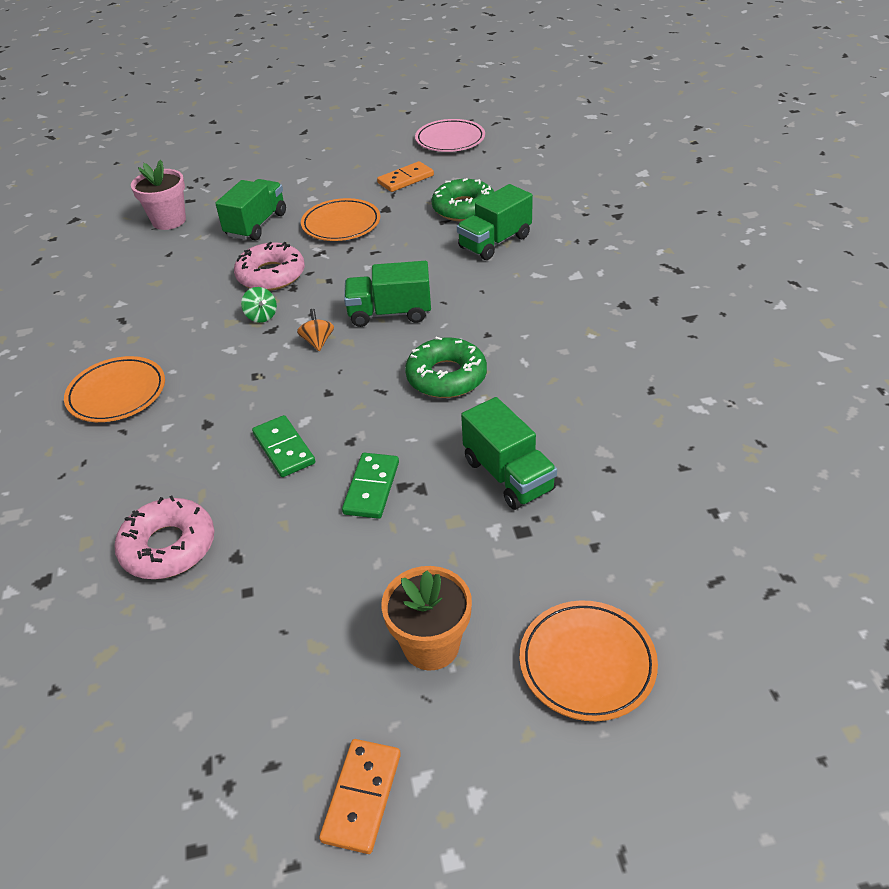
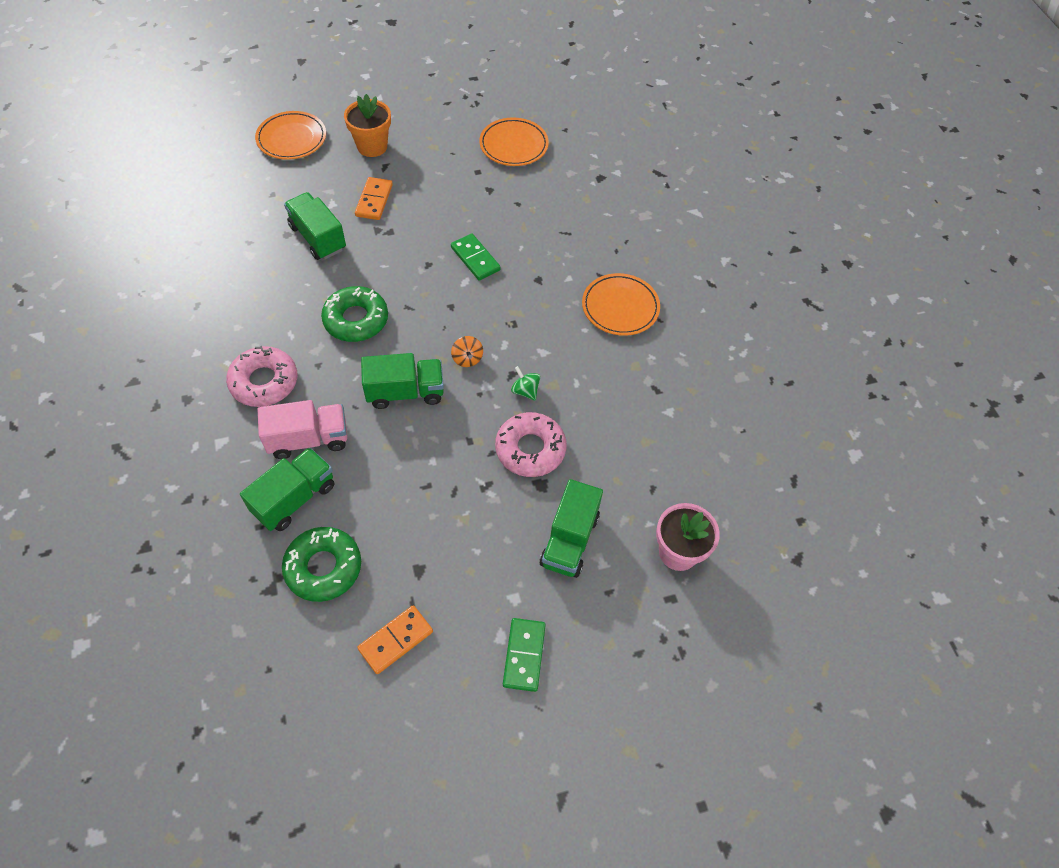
camera: 170 degrees right, 15 degrees up
pink donut [114,496,214,579] -> pink donut moved to [226,346,298,407]
orange plate [301,198,380,241] -> orange plate moved to [479,118,549,166]
orange domino [319,739,401,854] -> orange domino moved to [355,177,393,220]
green domino [342,453,399,519] -> green domino moved to [503,618,546,692]
pink plate [415,119,485,152] -> none
none -> pink truck [258,400,347,459]

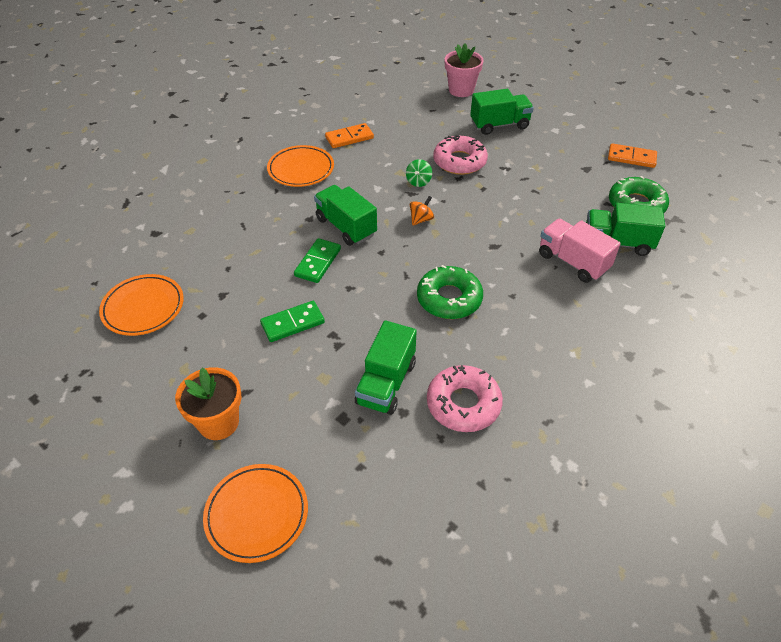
camera: 120 degrees left, 10 degrees down
pink donut [226,346,298,407] -> pink donut moved to [427,365,503,432]
orange domino [355,177,393,220] -> orange domino moved to [325,123,374,148]
green truck [361,353,444,409] -> green truck moved to [314,185,377,246]
green domino [503,618,546,692] -> green domino moved to [260,301,325,342]

